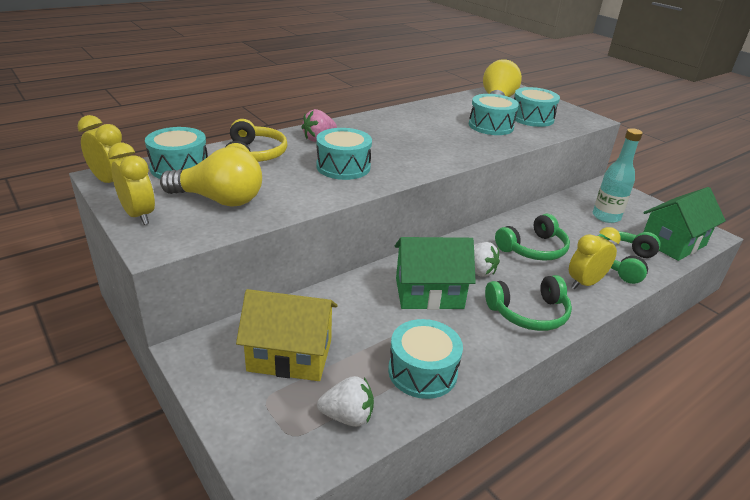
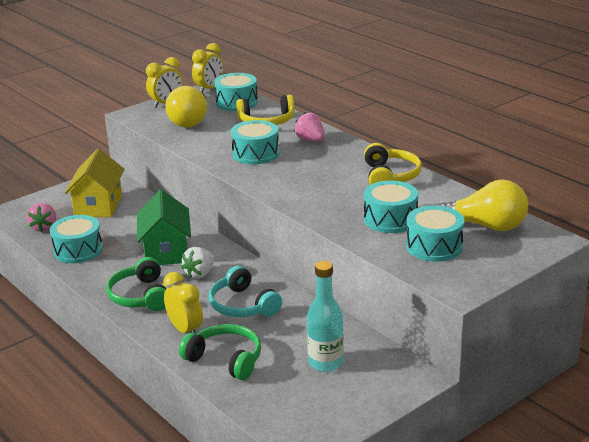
camera: 90 degrees right, 5 degrees down
white strawberry [317,376,374,427] -> pink strawberry [27,203,57,232]
green headphones [495,214,570,261] -> turquoise headphones [209,266,282,317]
green house [643,187,726,261] -> none
none -> yellow headphones [364,143,422,185]

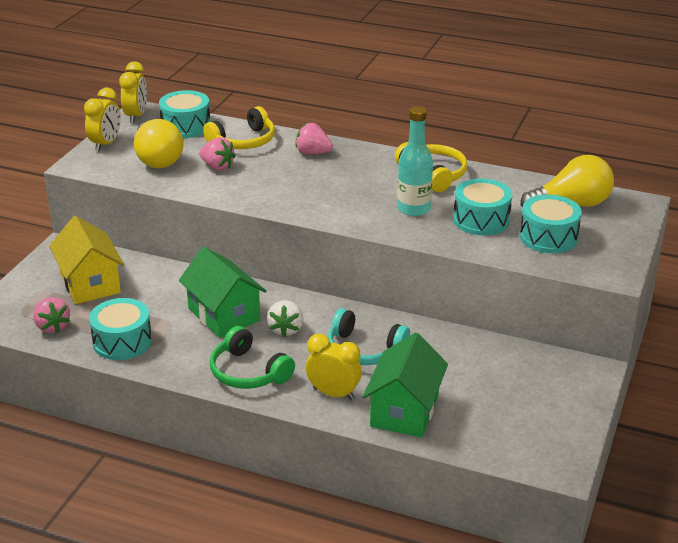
camera: 30 degrees left, 5 degrees up
green headphones [179,324,261,380] -> green house [363,333,448,438]
turquoise drum [231,120,279,164] -> none
turquoise bottle [307,261,344,372] -> turquoise bottle moved to [397,106,433,216]
none -> pink strawberry [199,137,236,171]

